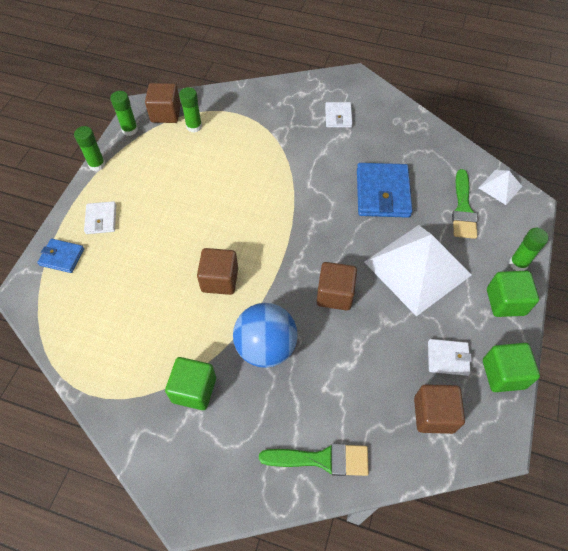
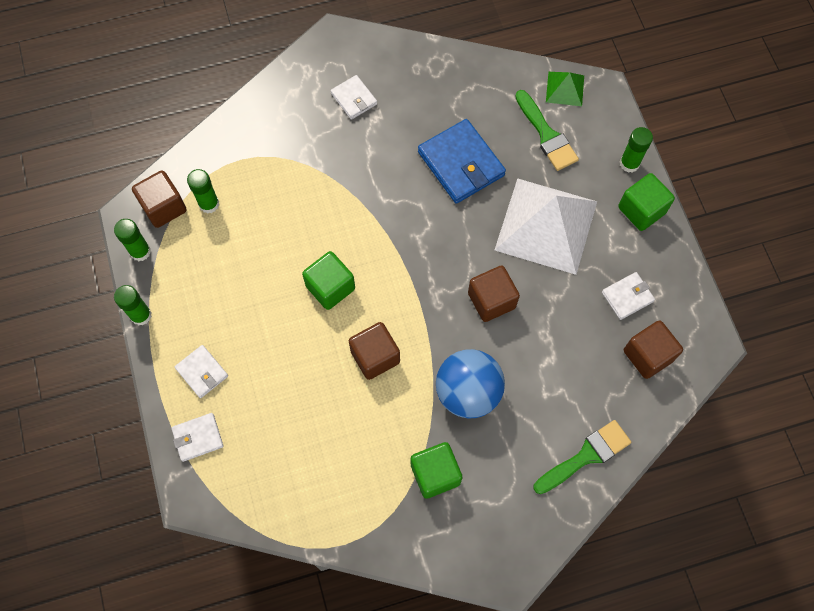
camera: 35 degrees left, 10 degrees up
blue wallet [37,239,84,273] -> white wallet [171,413,224,462]
white pyramid [479,170,522,205] -> green pyramid [546,72,584,106]
green cube [483,343,540,392] -> green cube moved to [302,251,355,310]

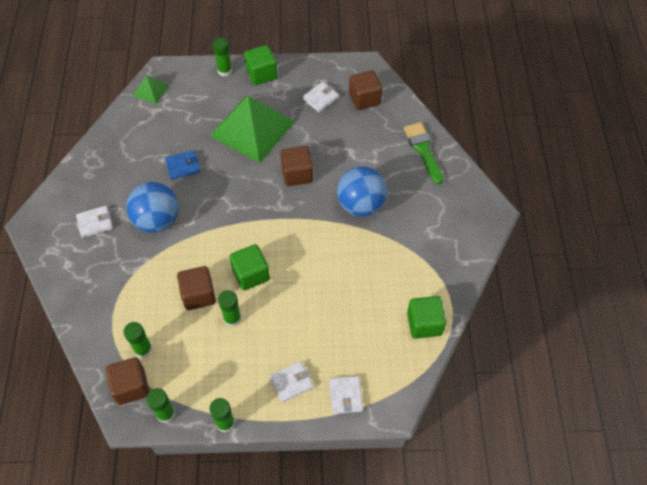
camera: 75 degrees left, 10 degrees down
brown cube [349,322,400,380] -> brown cube moved to [177,266,216,310]
green cube [411,442,462,499] -> green cube moved to [407,296,446,339]
blue wallet [418,119,506,204] -> blue wallet [165,150,200,180], size x0.55
white pyramid [495,178,597,275] -> green pyramid [210,96,295,163]
green brush [515,90,579,171] -> none
white wallet [602,272,655,320] -> white wallet turned 60 degrees clockwise [303,82,339,112]
none -> blue ball [126,182,178,233]
none -> green glue stick [218,290,241,327]

